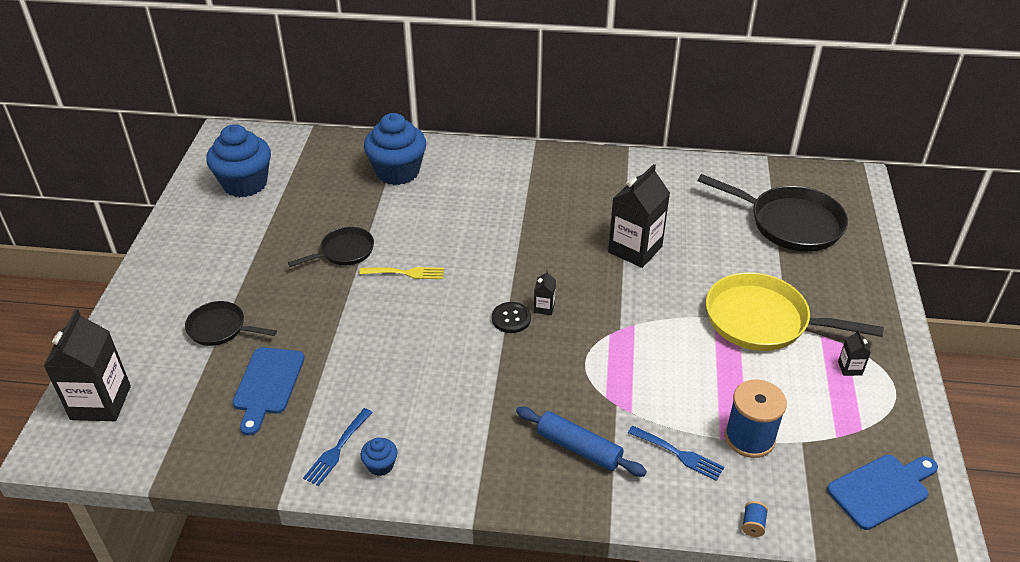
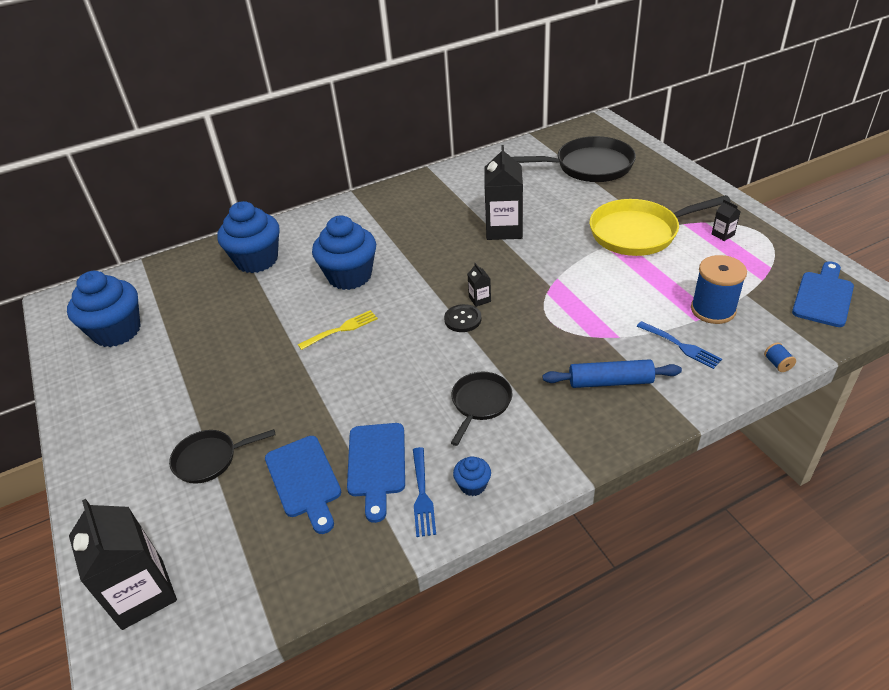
camera: 30 degrees left, 0 degrees up
black pan [288,227,374,267] -> black pan moved to [451,372,513,446]
blue fork [628,426,724,481] -> blue fork turned 45 degrees clockwise [636,321,722,369]
none -> blue cupcake [312,216,376,290]
none -> blue cutting board [347,423,405,523]

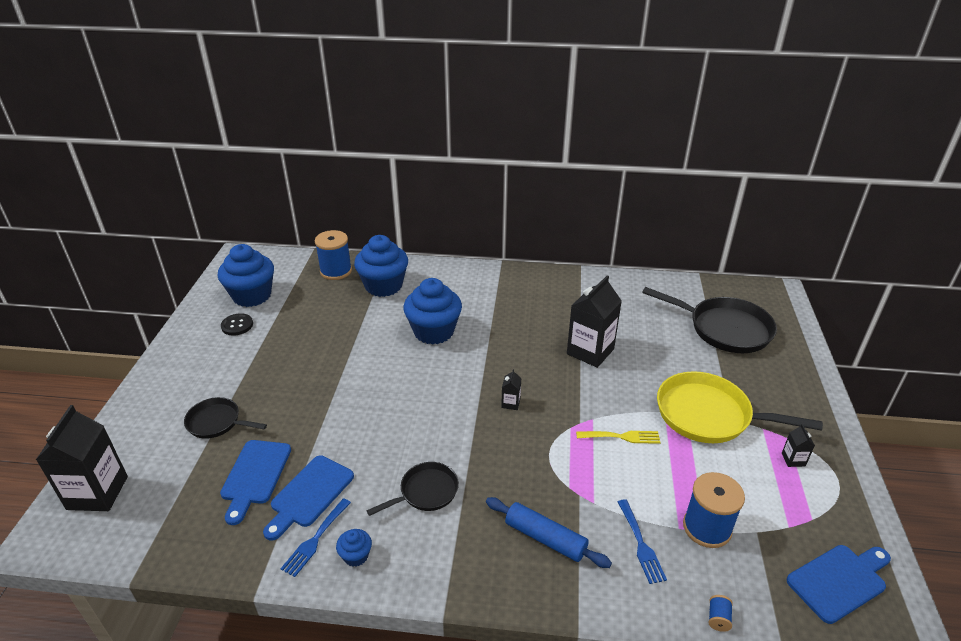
camera: 30 degrees right, 5 degrees down
yellow fork [298,310,378,350] -> yellow fork moved to [576,431,661,444]
black button [444,304,481,332] -> black button moved to [221,313,253,336]
none -> blue spool [315,230,352,280]

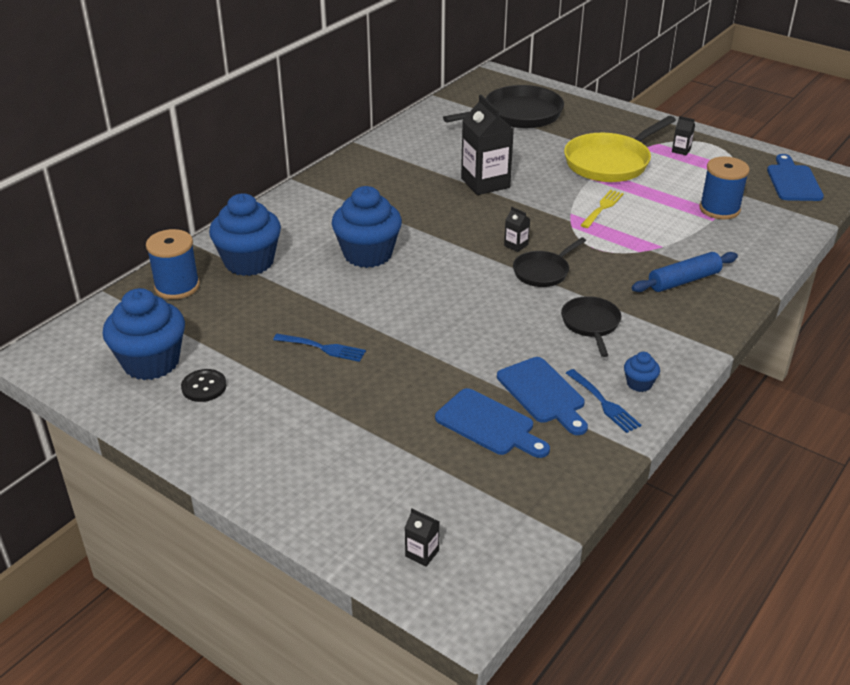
camera: 60 degrees left, 0 degrees up
black carton [36,405,128,511] -> black carton [405,509,440,567], size x0.43
black pan [184,397,267,439] -> black pan moved to [513,237,586,287]
blue fork [618,499,667,584] -> blue fork moved to [273,334,366,362]
blue spool [709,595,733,632] -> none

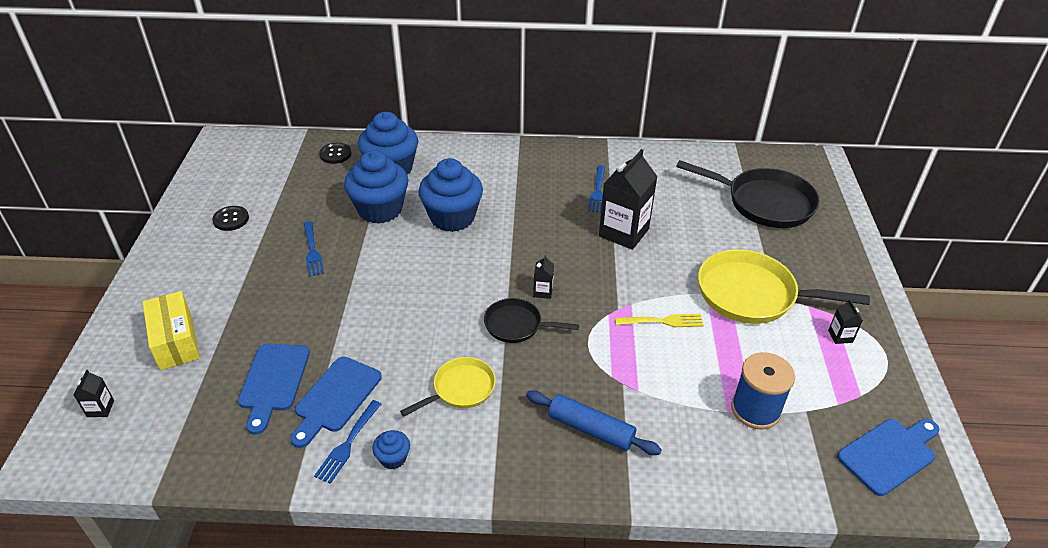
camera: 55 degrees right, 5 degrees up
blue cupcake [103,288,185,380] -> blue cupcake moved to [344,151,408,224]
blue spool [146,229,200,299] -> black button [319,143,352,164]
black pan [561,296,621,357] -> yellow pan [400,357,496,416]
none -> yellow box [143,291,200,370]
none -> blue fork [588,165,605,213]

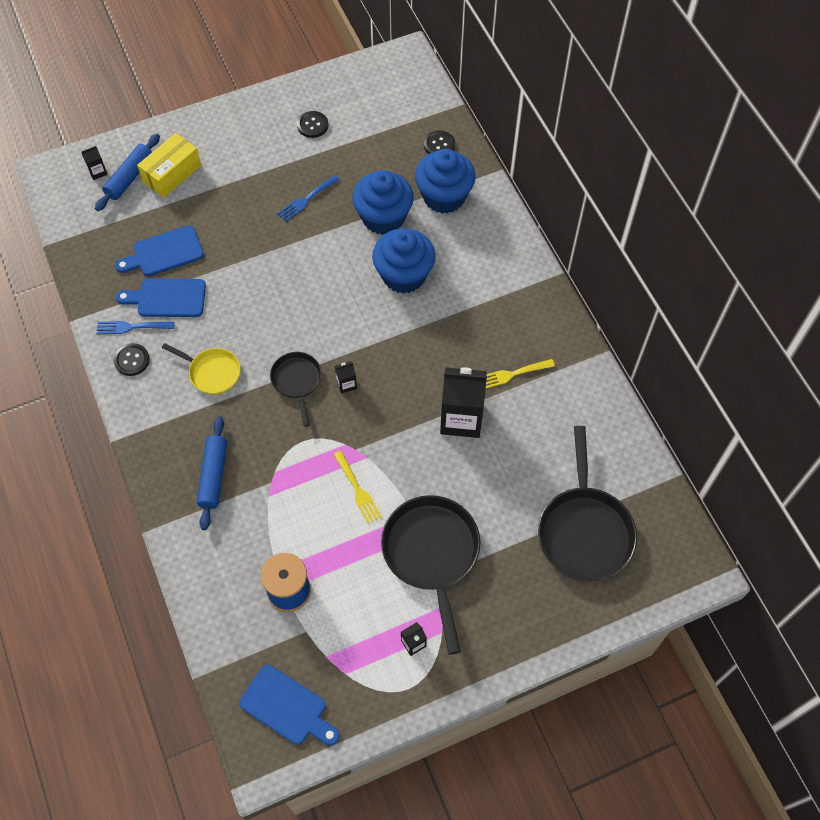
camera: 65 degrees right, 20 degrees up
blue cupcake [372,430,410,469] -> black button [114,343,150,376]
blue fork [588,165,605,213] -> yellow fork [486,359,555,388]
yellow pan [698,249,870,324] -> black pan [381,495,480,655]
none -> blue rolling pin [95,134,160,211]

